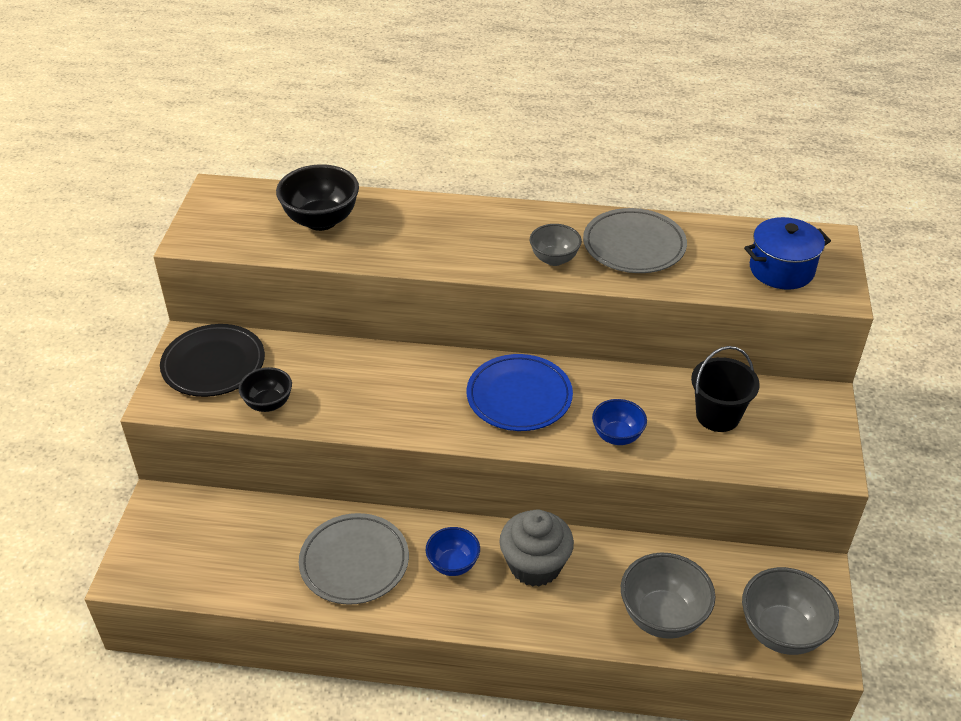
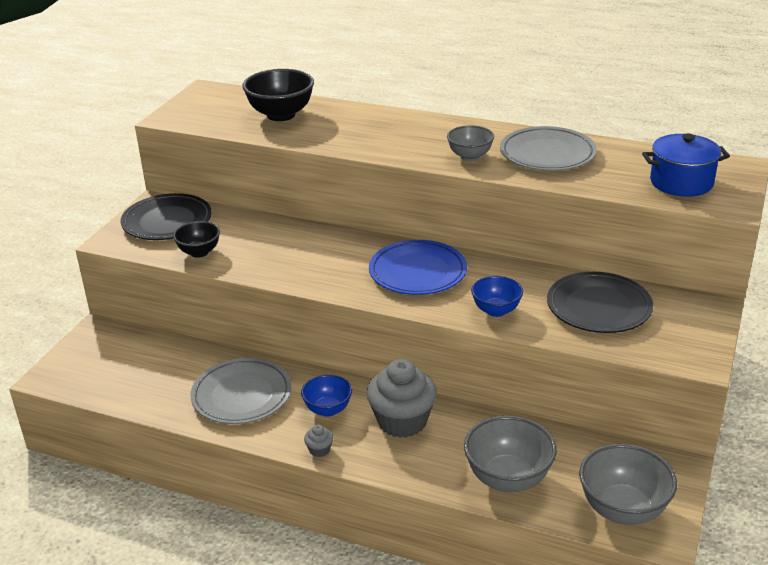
camera: 15 degrees right, 10 degrees down
black bucket [691,346,760,432] -> black plate [547,272,653,333]
none -> grey cupcake [304,425,333,457]

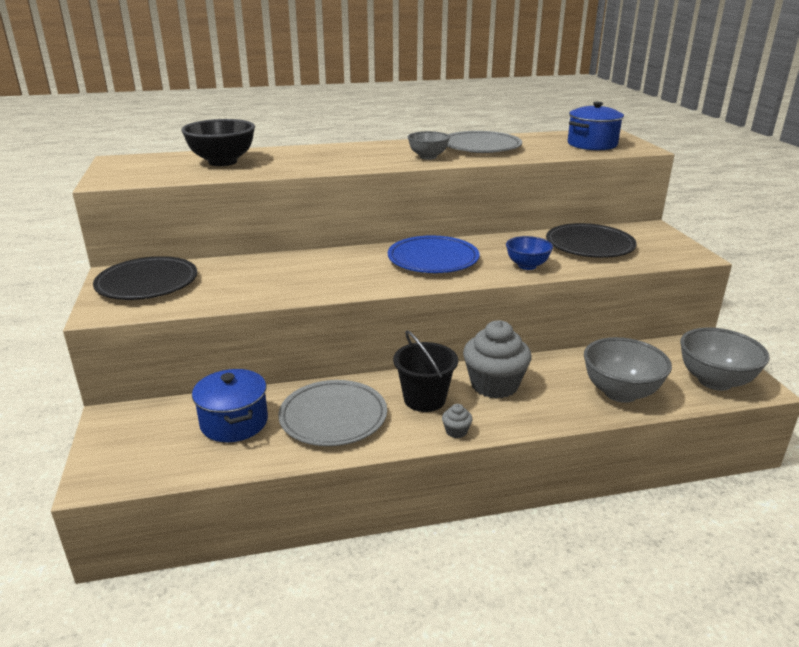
camera: 35 degrees left, 5 degrees down
black bowl [173,221,220,258] -> none
blue bowl [301,375,352,417] -> black bucket [393,330,458,412]
none -> blue pot [192,369,268,442]

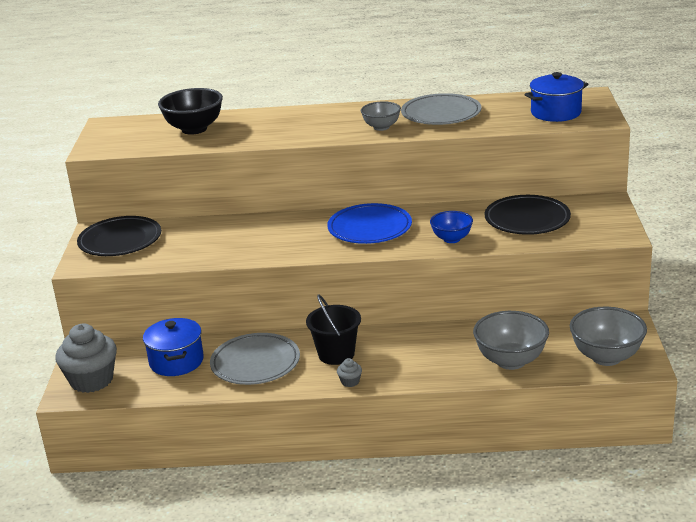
camera: 15 degrees right, 0 degrees up
grey cupcake [463,320,532,399] -> grey cupcake moved to [55,323,117,393]

